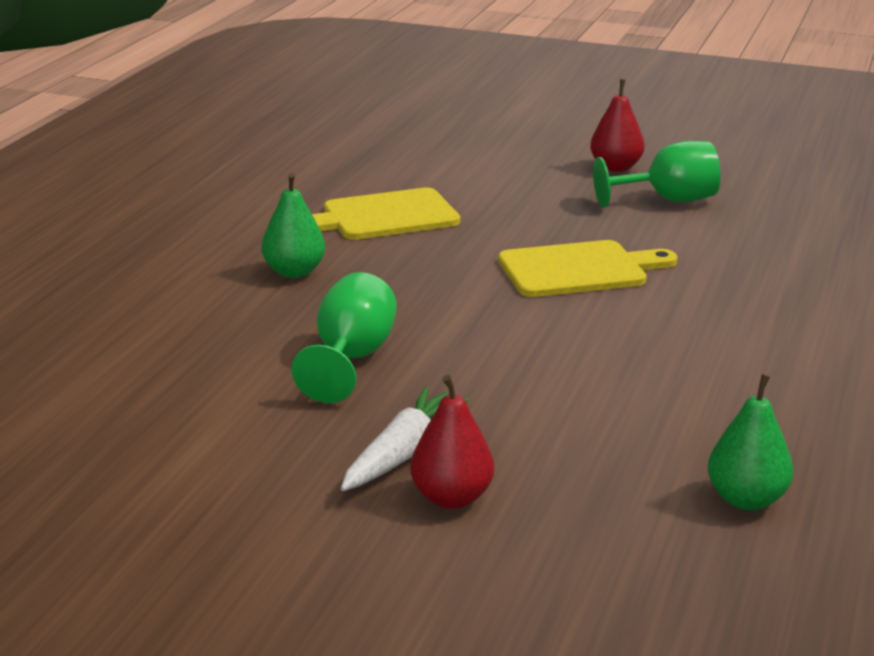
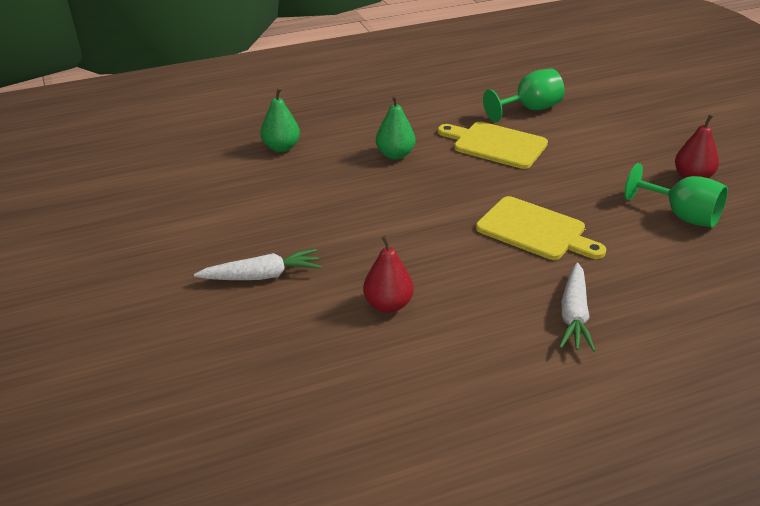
camera: 50 degrees right, 10 degrees up
green goblet [292,272,397,403] -> green goblet moved to [483,68,565,122]
red pear [410,375,494,509] -> red pear moved to [363,235,414,313]
green pear [708,374,793,510] -> green pear moved to [260,88,300,152]
none -> white carrot [559,263,596,352]

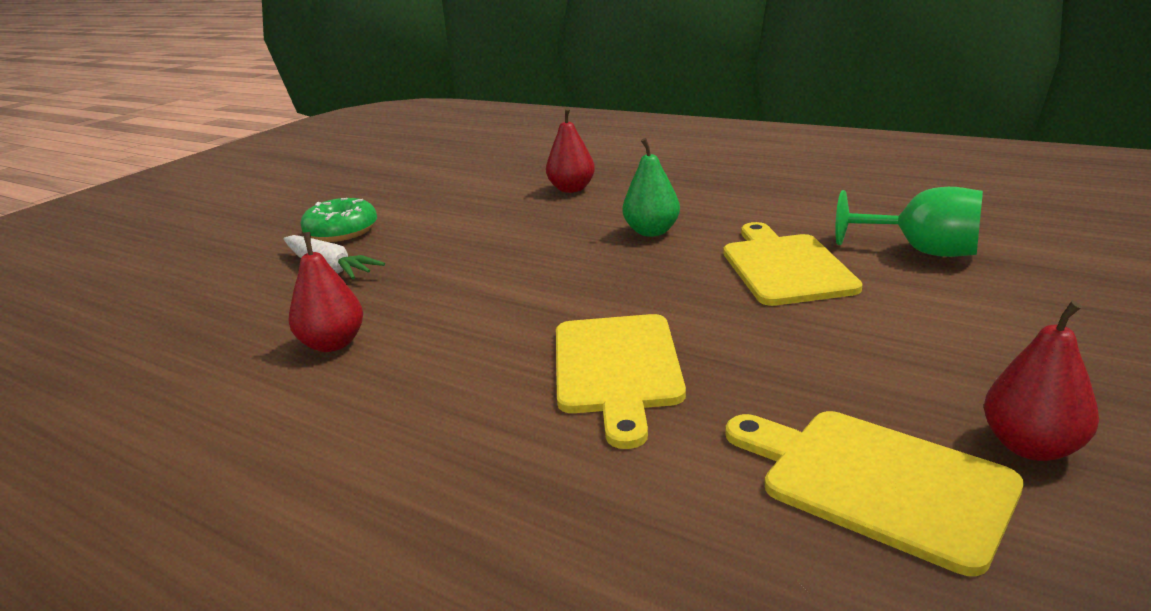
camera: 55 degrees right, 10 degrees down
green pear [260,88,300,152] -> red pear [546,108,595,193]
white carrot [559,263,596,352] -> none
green goblet [624,163,728,227] -> yellow cutting board [726,411,1024,576]
none -> green donut [300,198,377,242]

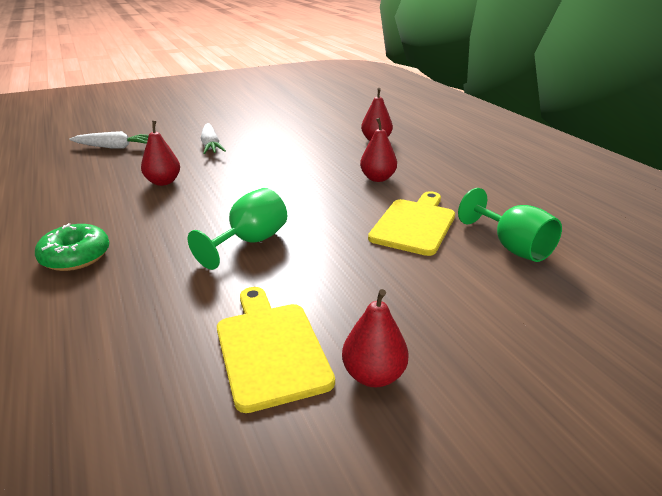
camera: 30 degrees right, 5 degrees up
green donut [300,198,377,242] -> green donut moved to [35,223,110,271]
yellow cutting board [556,314,686,449] -> green goblet [188,188,287,270]
green pear [623,138,680,237] -> red pear [360,118,397,182]
none -> white carrot [69,131,149,149]

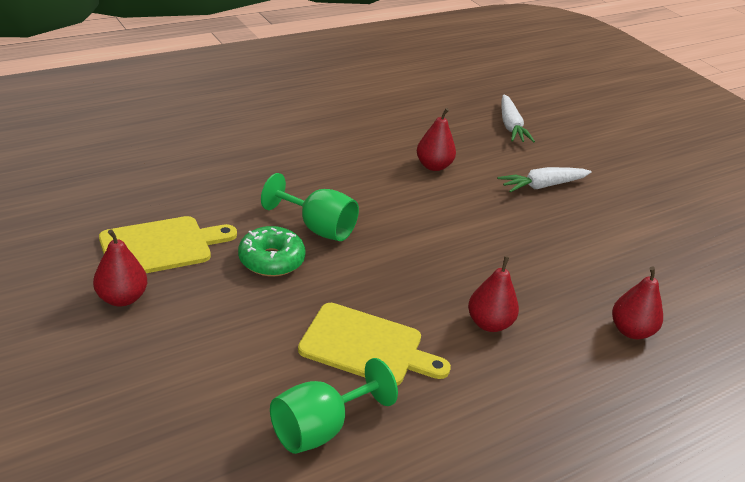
camera: 80 degrees right, 5 degrees up
green donut [35,223,110,271] -> green donut moved to [238,226,306,276]

